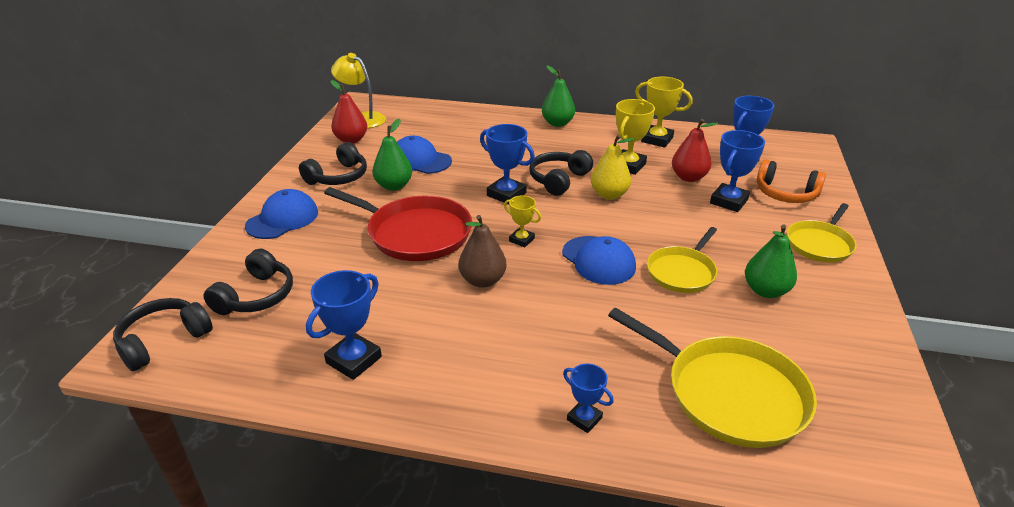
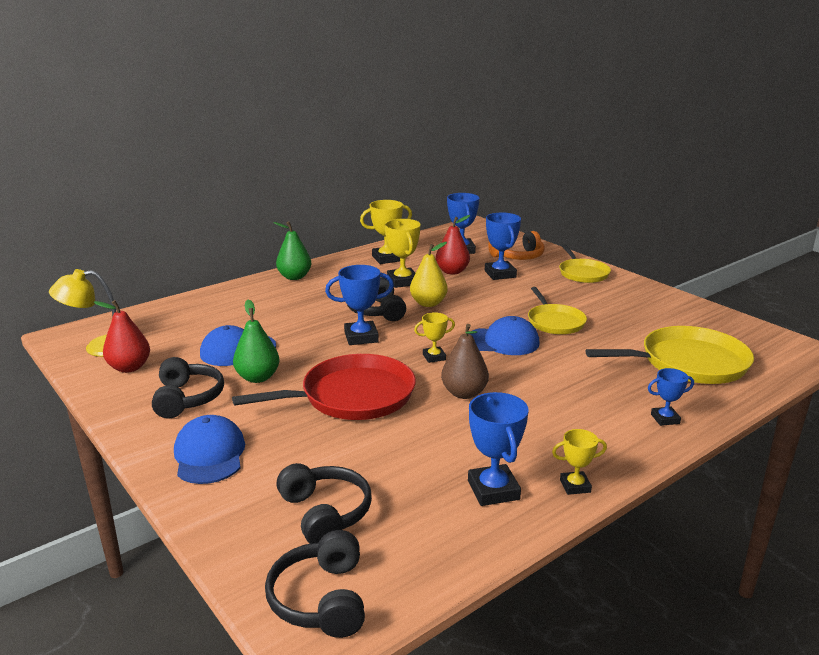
camera: 50 degrees left, 10 degrees down
green pear [745,225,797,298] -> none
none -> yellow trophy [552,429,607,495]

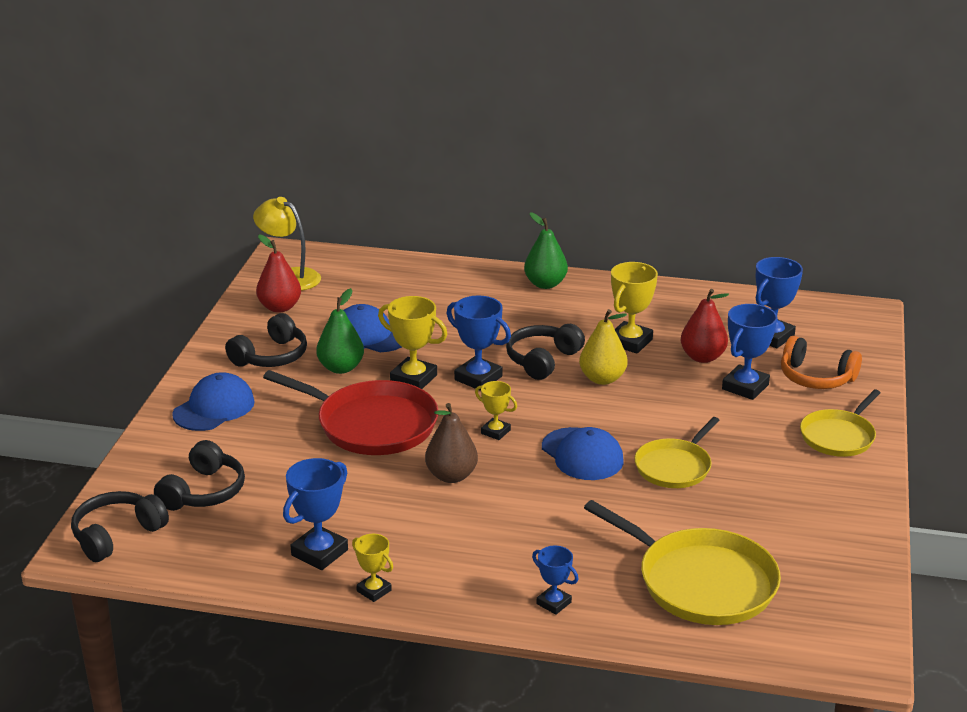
camera: 50 degrees right, 5 degrees up
yellow trophy [360,200,412,264] -> yellow trophy moved to [378,296,447,389]

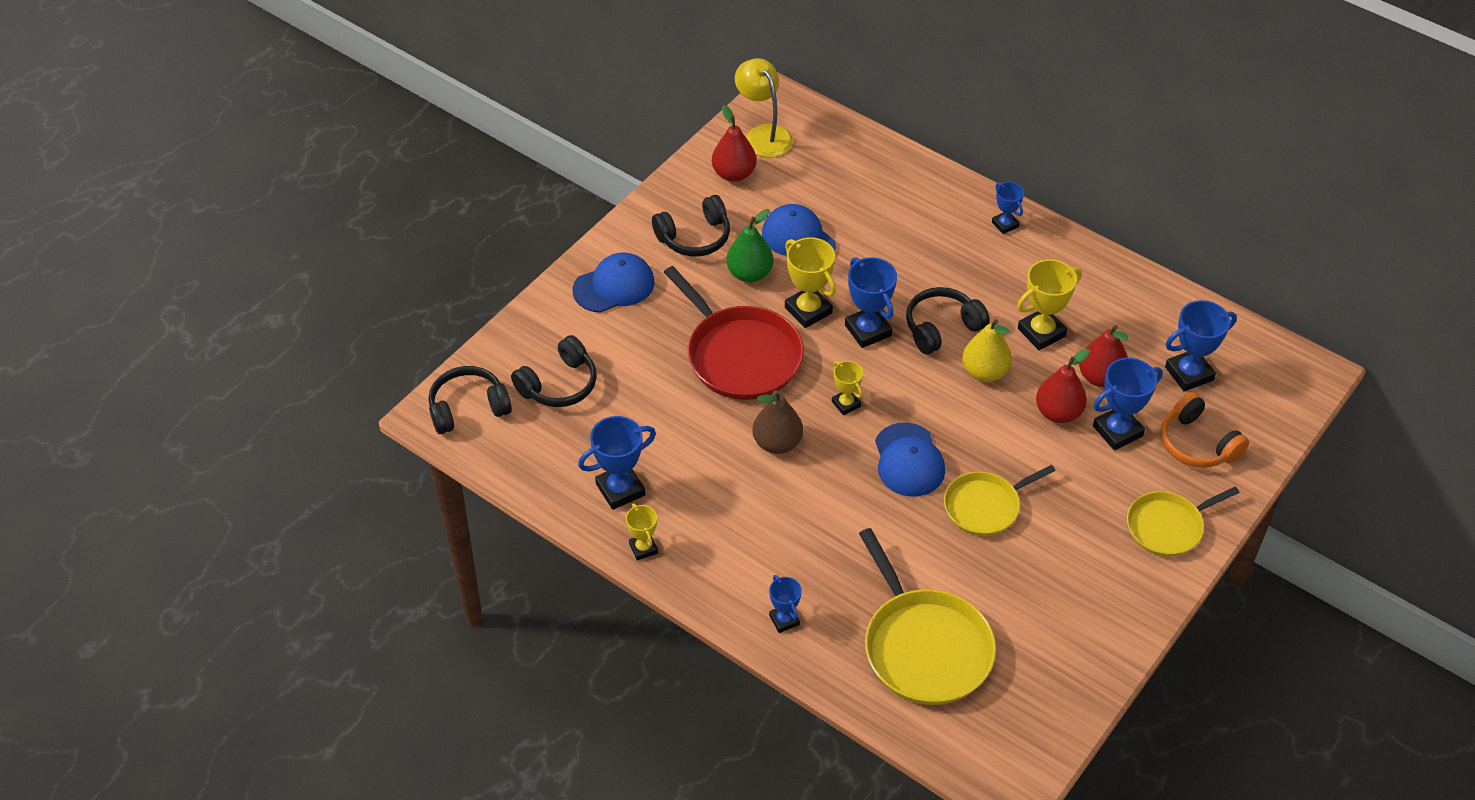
camera: 25 degrees right, 20 degrees up
green pear [524,212,568,289] -> blue trophy [992,182,1024,234]
none -> red pear [1036,349,1090,423]

